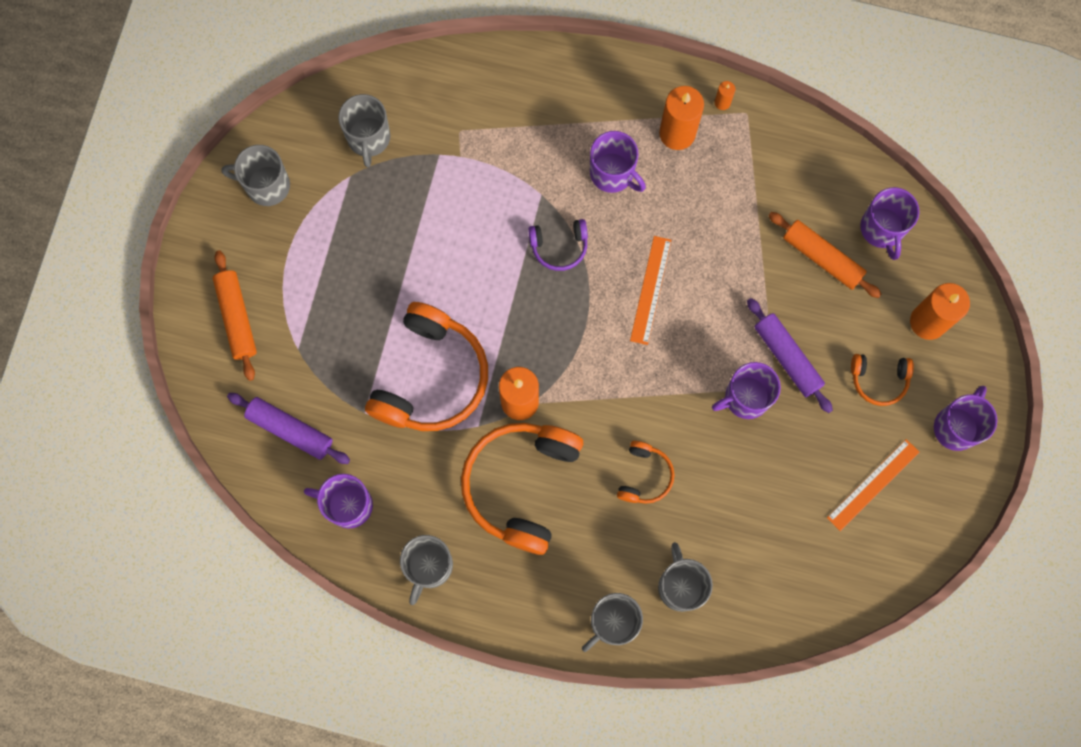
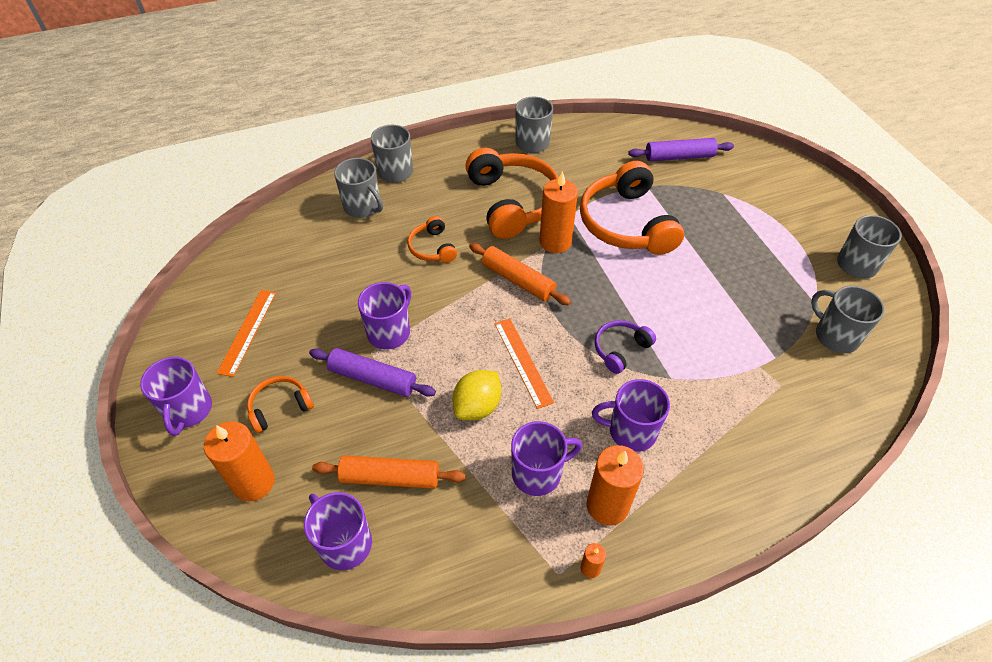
camera: 145 degrees right, 25 degrees down
orange rolling pin [213,250,257,381] -> orange rolling pin moved to [469,243,571,305]
purple mug [304,474,373,528] -> purple mug moved to [511,421,582,496]
none -> yellow lemon [452,370,501,420]

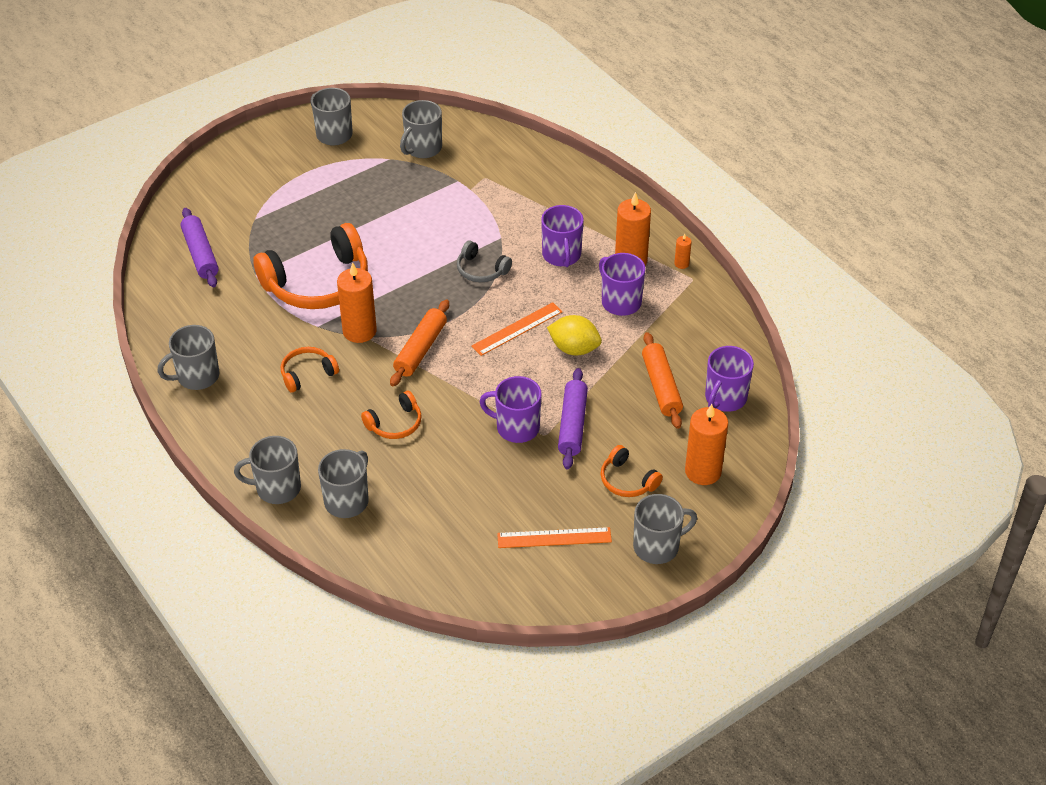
camera: 105 degrees left, 5 degrees down
purple mug [140,357,212,436] -> grey mug [633,494,697,564]
orange headphones [465,148,559,239] -> orange headphones [281,347,339,393], size x0.49
purple headphones [595,320,656,374] -> grey headphones [457,241,512,282]

